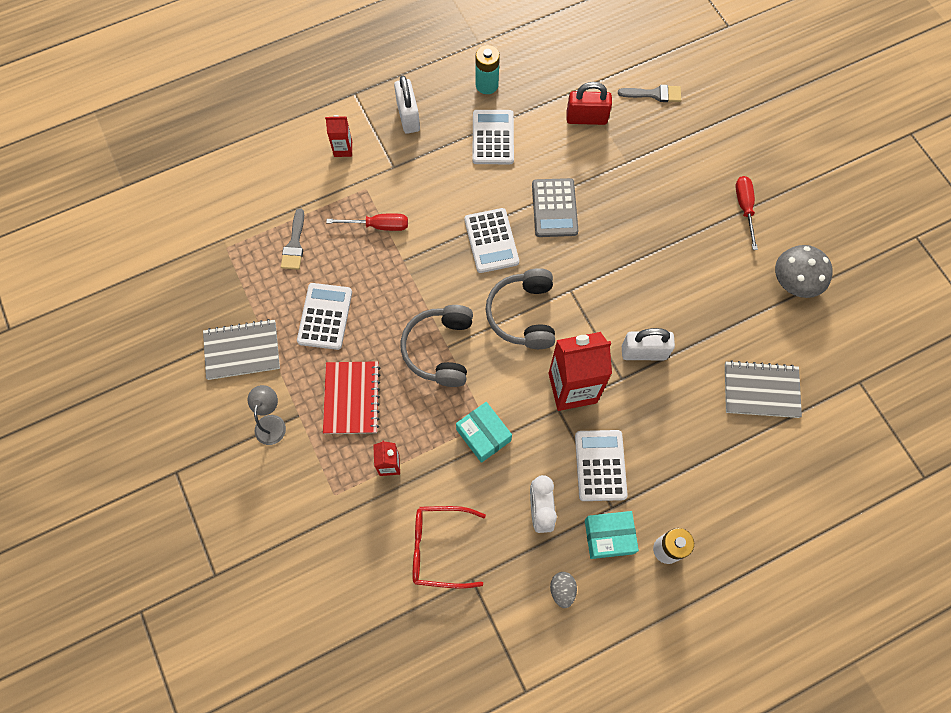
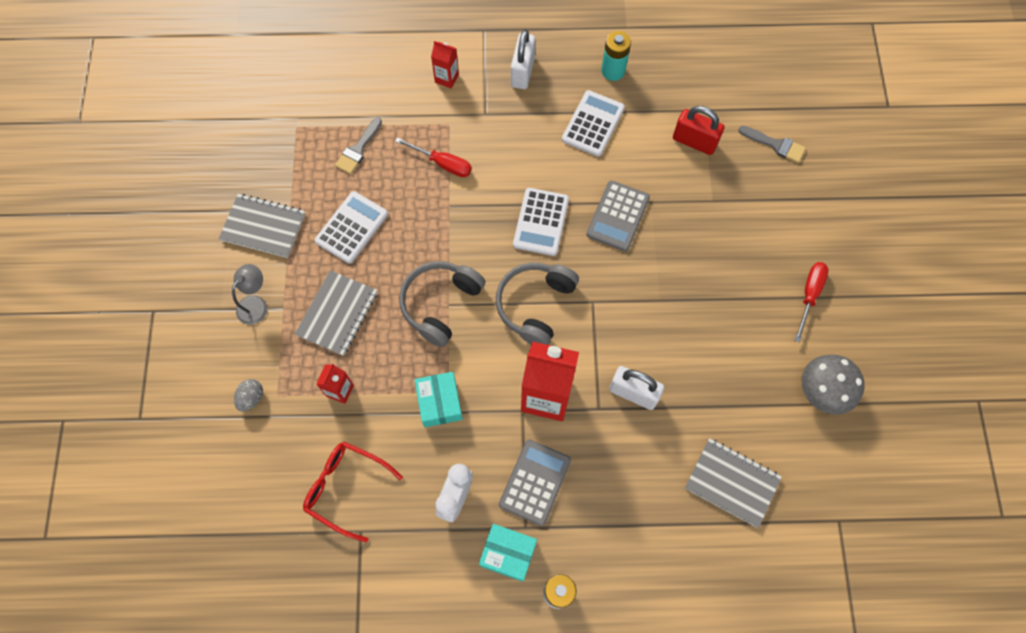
camera: 25 degrees right, 0 degrees up
red notebook [323,361,380,434] -> grey notebook [295,270,377,356]
grey egg [550,572,577,608] -> grey egg moved to [234,379,263,412]
white calculator [575,430,628,501] -> grey calculator [499,440,571,526]

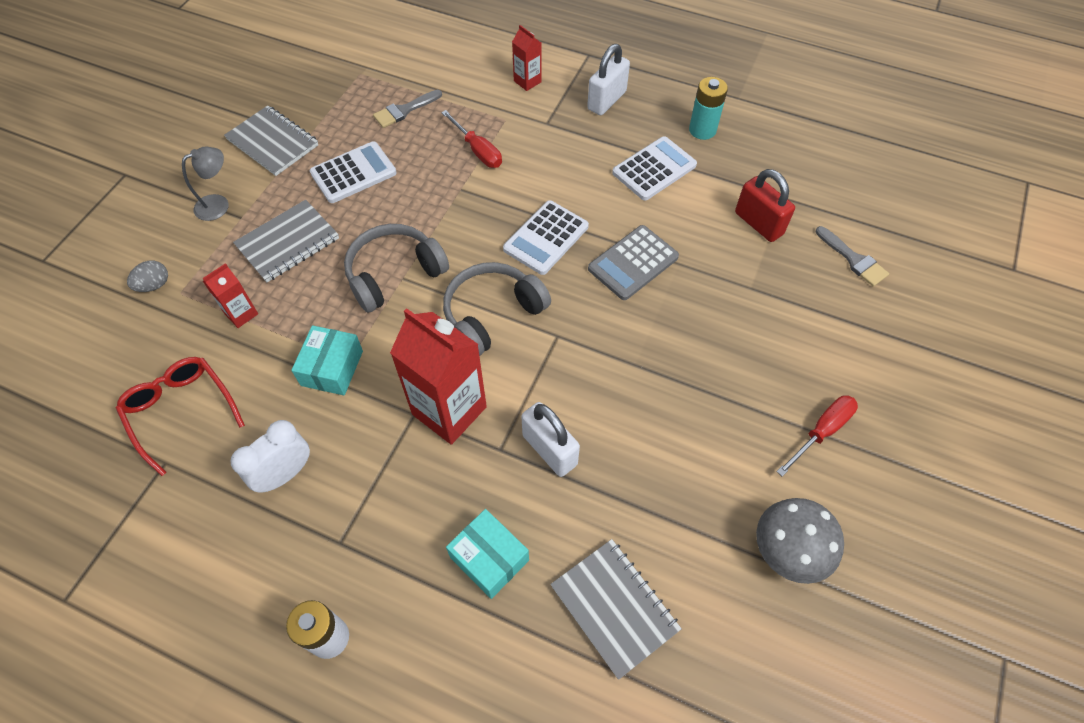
camera: 25 degrees right, 10 degrees down
turquoise box [479,524,537,582] -> turquoise box moved to [446,509,529,599]
grey calculator [499,440,571,526] -> none

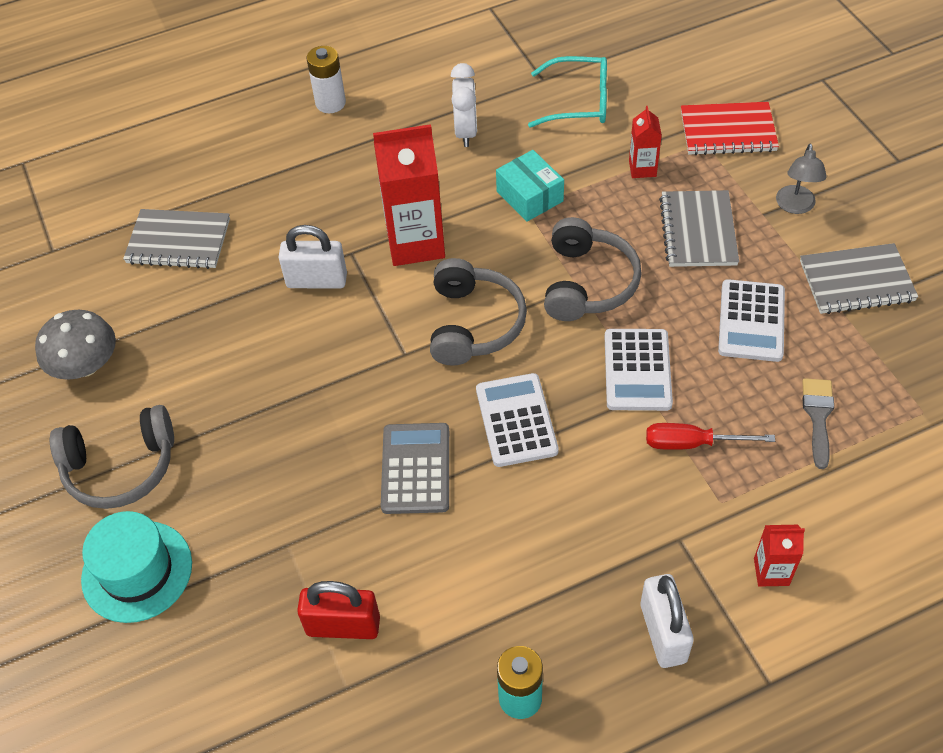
camera: 135 degrees right, 5 degrees down
red glasses [116,357,245,476] -> turquoise glasses [528,56,607,128]
grey egg [127,261,168,292] -> red notebook [681,102,779,155]
turquoise box [446,509,529,599] -> none
white calculator [612,136,697,200] -> white calculator moved to [605,329,673,411]
red screwdriver [776,395,858,476] -> grey headphones [50,405,174,509]
grey brush [816,226,889,287] -> none
none -> turquoise hat [81,511,192,623]

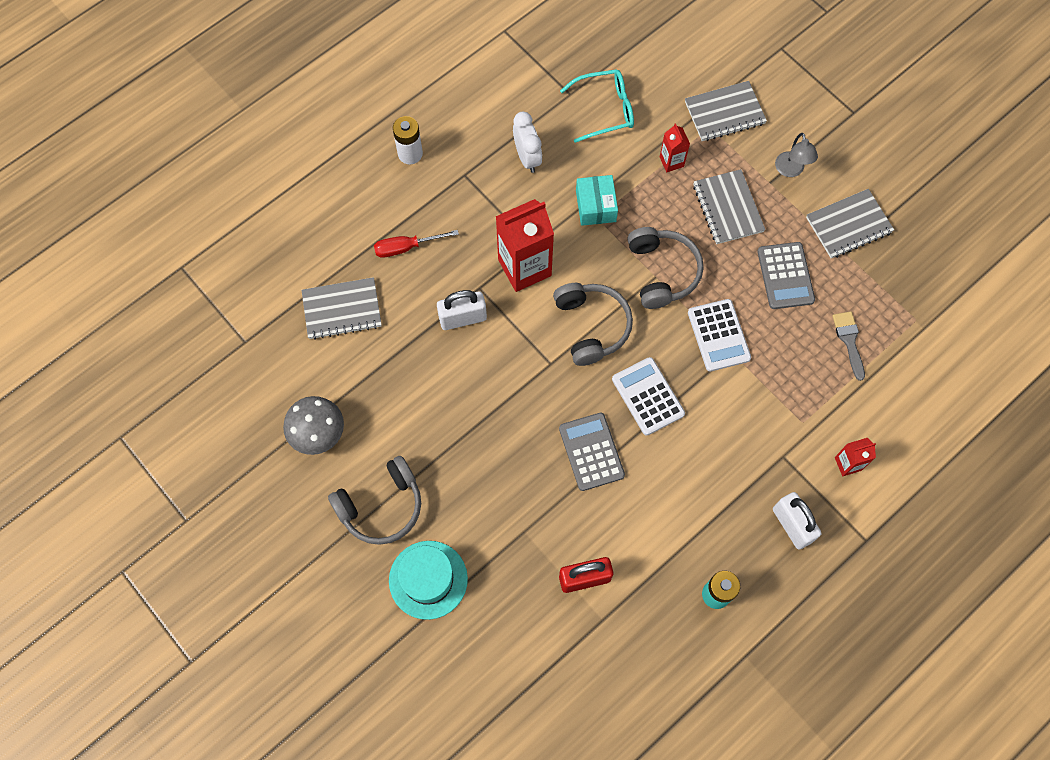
camera: 20 degrees left, 15 degrees up
turquoise box [496,150,564,222] -> turquoise box turned 45 degrees clockwise [576,175,618,226]
red screwdriver [646,423,775,450] -> red screwdriver moved to [374,230,459,258]
red notebook [681,102,779,155] -> grey notebook [685,81,767,141]
white calculator [718,279,785,362] -> grey calculator [757,242,815,309]

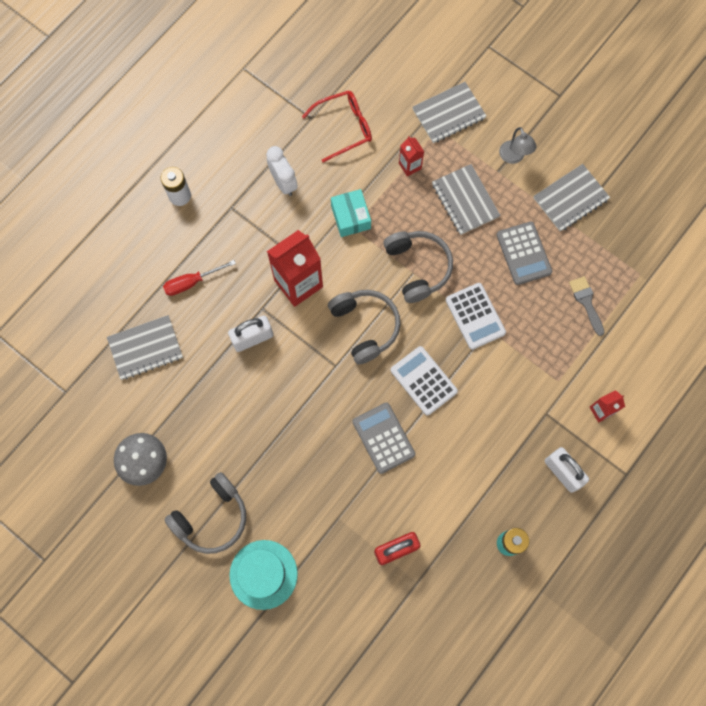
camera: 10 degrees left, 5 degrees up
turquoise glasses [560,69,634,143] -> red glasses [302,90,372,162]

